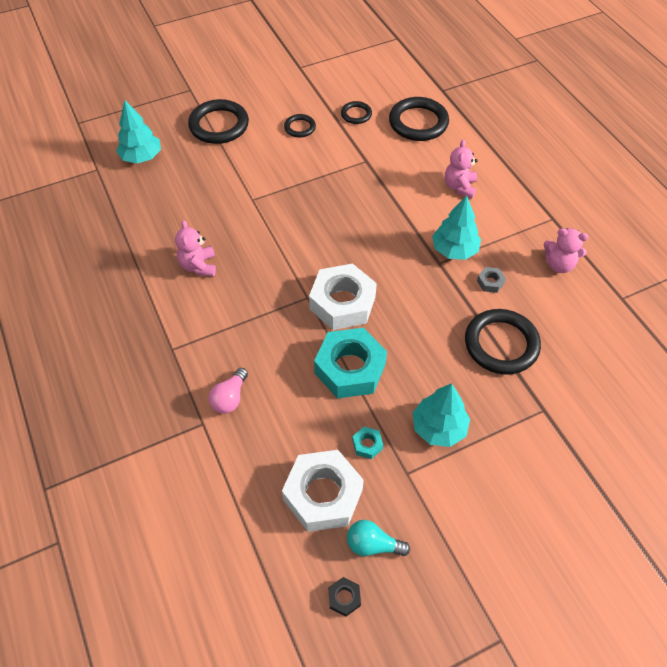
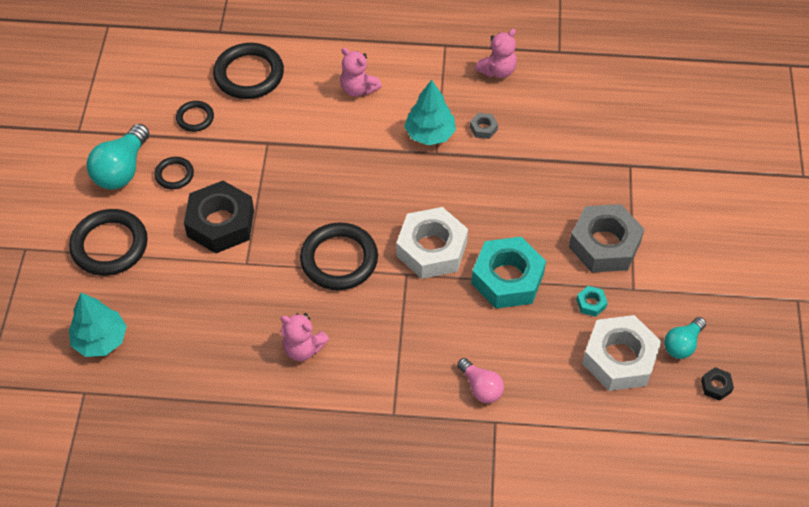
camera: 60 degrees left, 0 degrees up
turquoise tree [413,383,470,447] -> grey nut [569,204,645,273]
black ring [465,309,541,375] -> black ring moved to [300,222,378,290]
none -> turquoise light bulb [87,124,150,189]
none -> black nut [184,181,254,253]

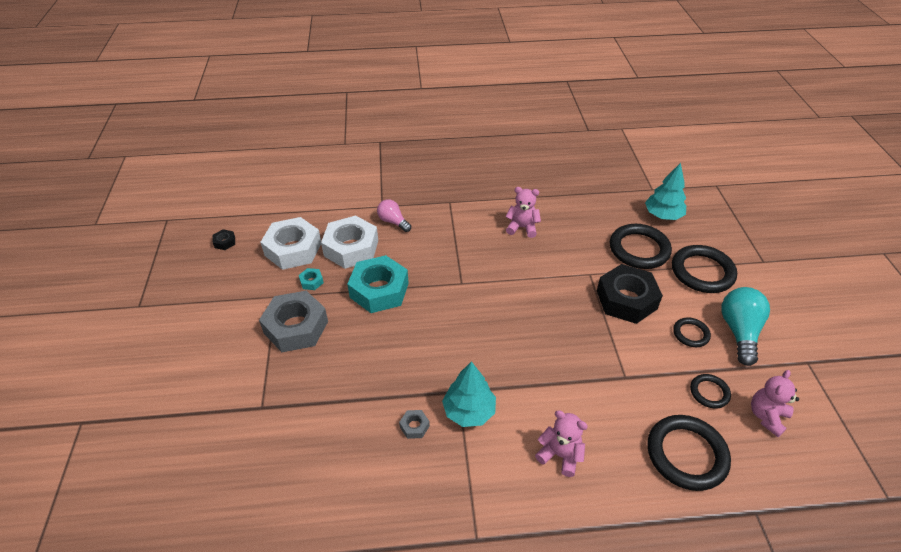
camera: 170 degrees right, 10 degrees down
black ring [300,222,378,290] -> black ring moved to [610,224,672,269]
white nut [396,207,468,279] -> white nut moved to [321,216,378,269]
pink teddy bear [475,29,517,78] -> pink teddy bear moved to [751,370,799,437]
turquoise light bulb [664,317,706,359] -> none

